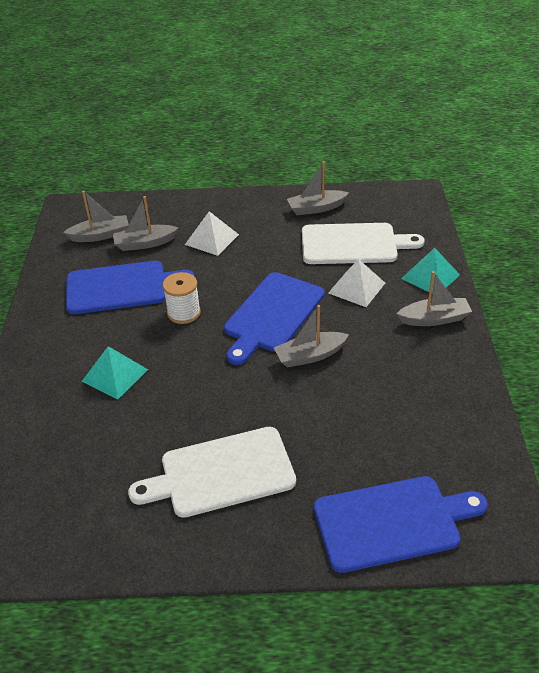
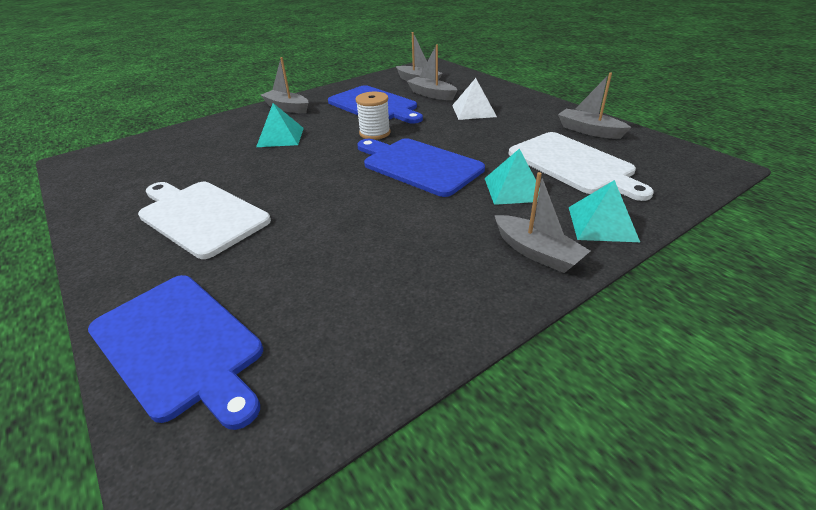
camera: 55 degrees right, 5 degrees down
blue cutting board [224,272,325,365] -> blue cutting board turned 45 degrees clockwise [357,138,485,197]
grey boat [274,305,349,368] -> grey boat moved to [261,57,308,113]
white pyramid [328,259,385,307] -> turquoise pyramid [485,148,540,205]

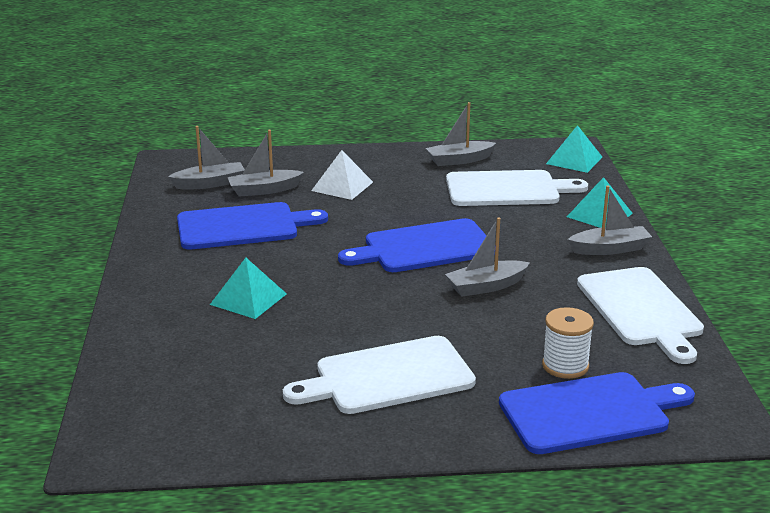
camera: 60 degrees left, 10 degrees down
grey boat [261,57,308,113] -> grey boat moved to [445,217,530,297]
white spool [356,92,391,140] -> white spool moved to [542,307,594,379]
turquoise pyramid [485,148,540,205] -> turquoise pyramid moved to [546,125,602,173]
none -> white cutting board [577,267,704,364]

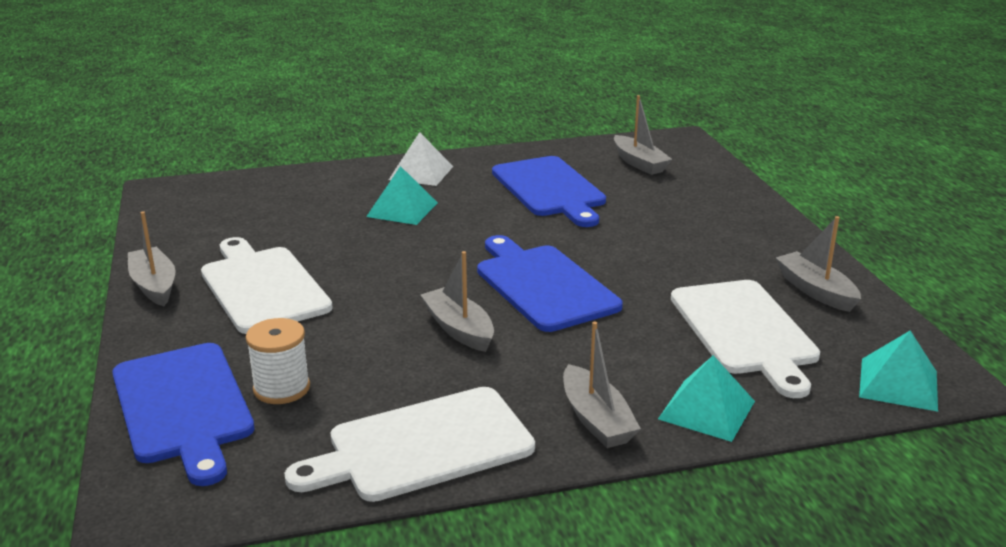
camera: 80 degrees right, 0 degrees up
grey boat [227,130,304,197] -> grey boat moved to [128,211,176,306]
white pyramid [311,150,373,200] -> white pyramid moved to [389,132,453,186]

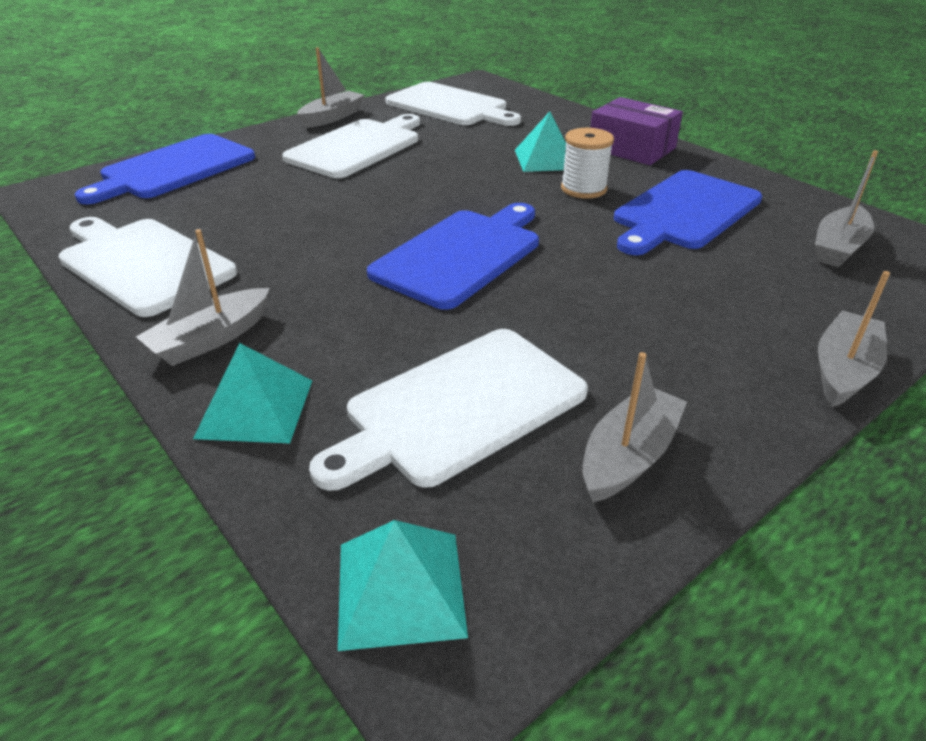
camera: 65 degrees right, 10 degrees up
white spool [246,318,310,404] -> white spool moved to [561,128,614,198]
white pyramid [389,132,453,186] -> purple box [590,97,683,165]
grey boat [421,251,494,352] -> grey boat moved to [818,271,890,407]
none -> white cutting board [385,82,521,126]

